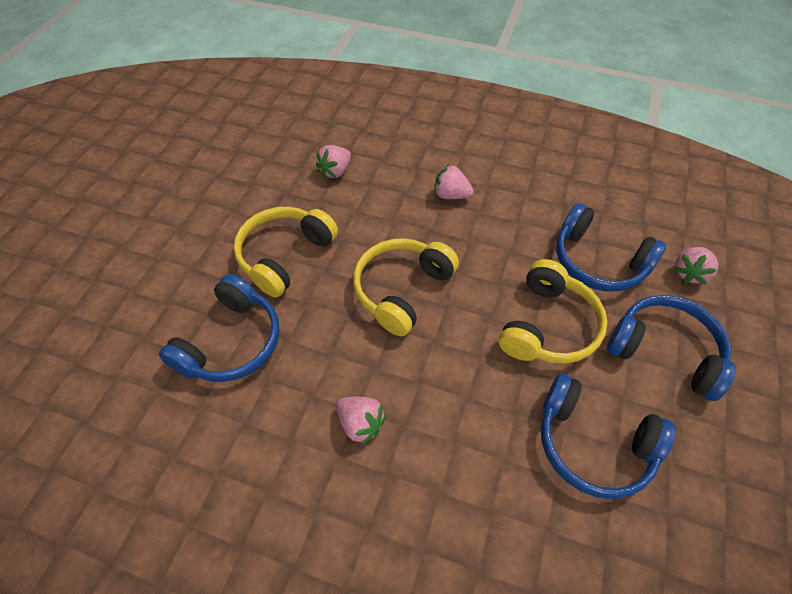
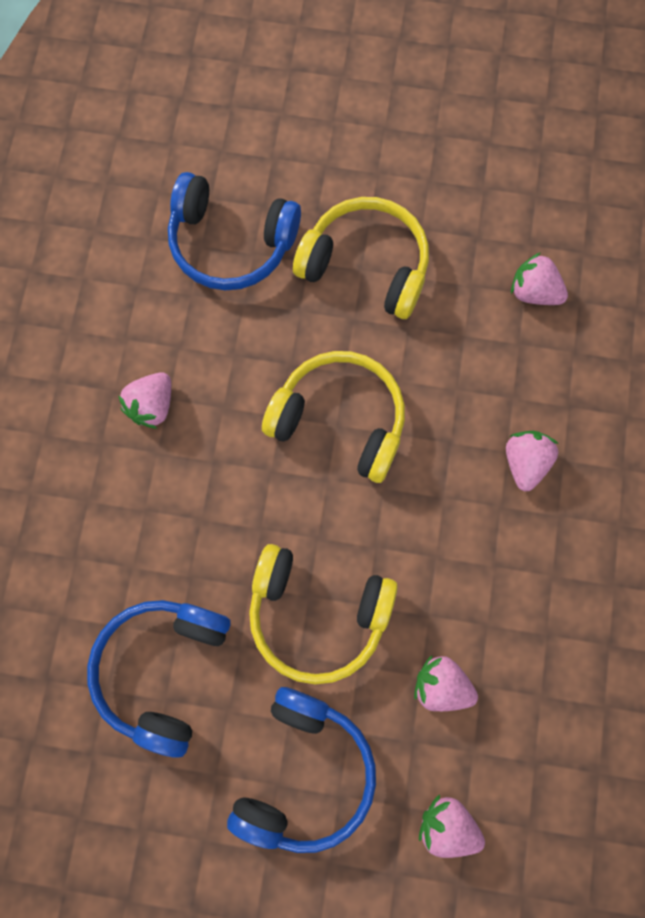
camera: 80 degrees right, 20 degrees up
blue headphones [556,203,666,291] -> pink strawberry [414,656,478,711]

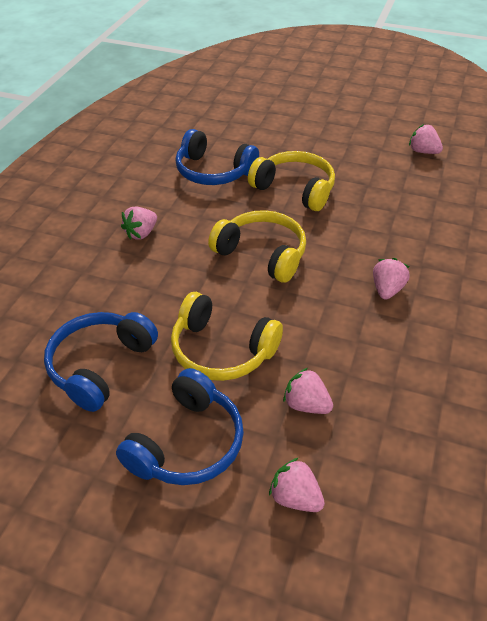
camera: 10 degrees right, 30 degrees down
pink strawberry [511,252,568,305] -> pink strawberry moved to [409,124,443,154]

